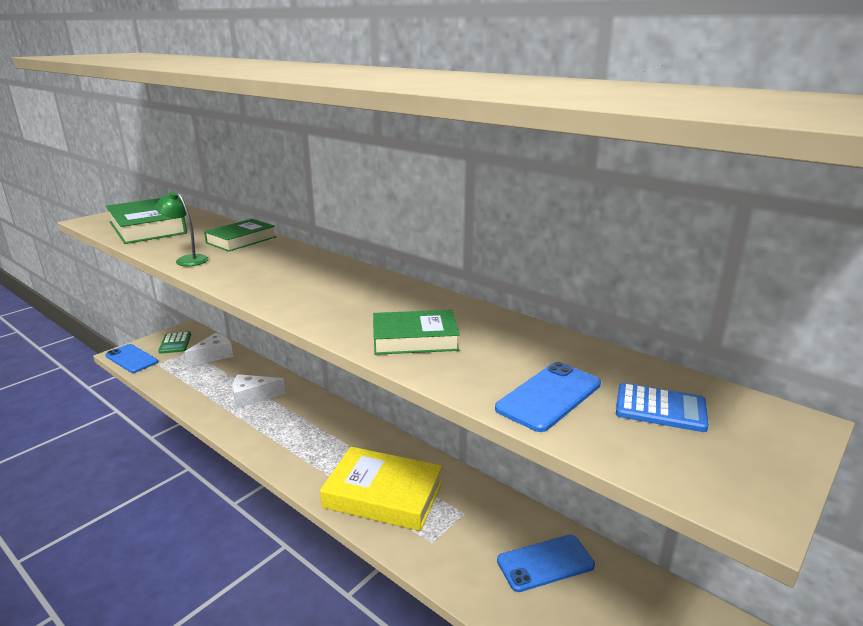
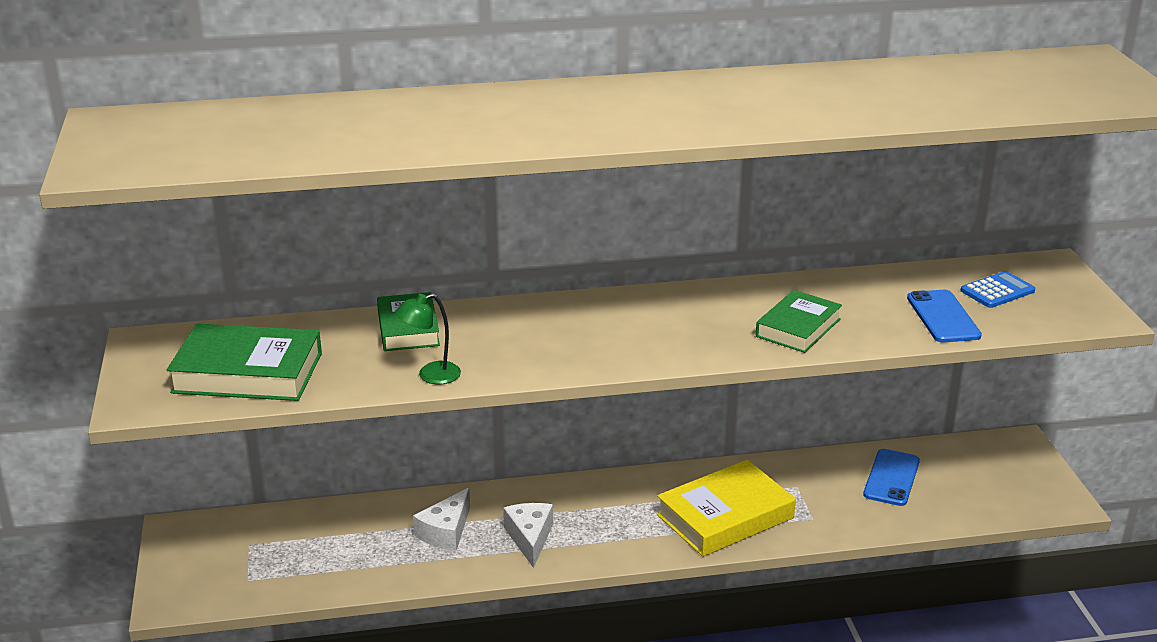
camera: 50 degrees left, 5 degrees up
blue phone [105,344,158,373] -> none
green calculator [158,332,191,354] -> none
white cheese [184,333,233,366] -> white cheese moved to [503,503,553,568]

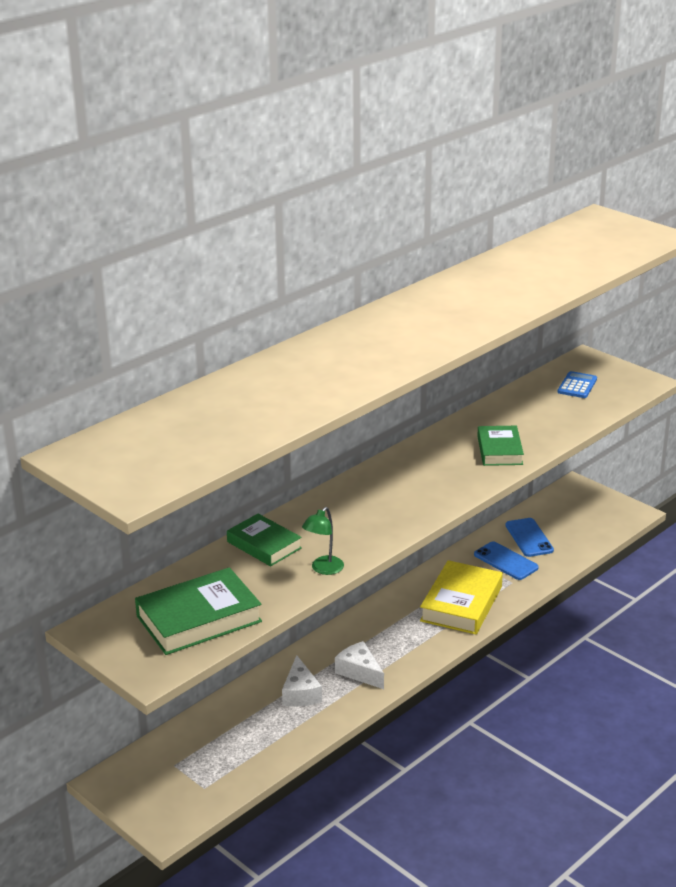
camera: 35 degrees left, 0 degrees up
blue phone [907,290,982,343] -> blue phone moved to [474,541,539,580]

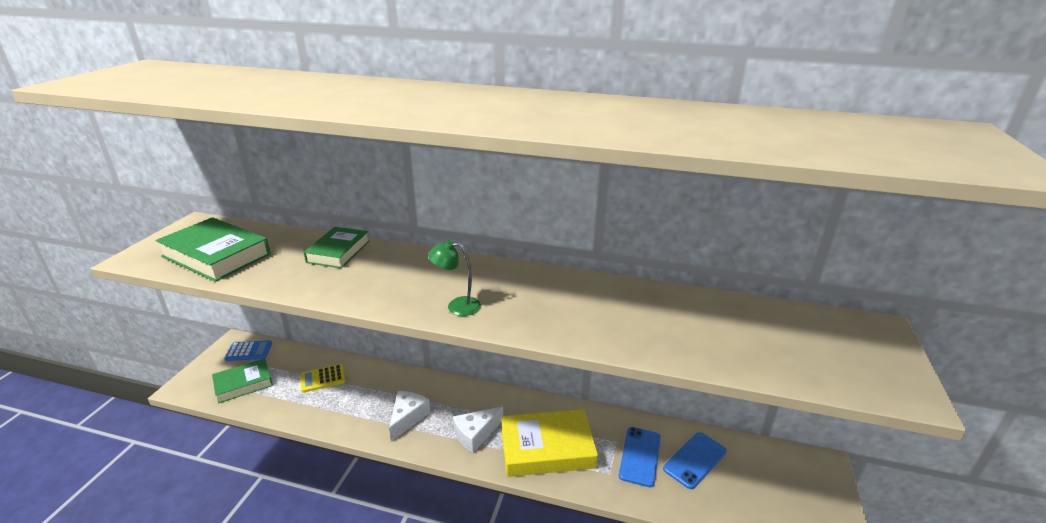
camera: 60 degrees right, 0 degrees up
white cheese [282,655,322,706] -> white cheese moved to [453,407,503,453]
green lamp [302,507,344,575] -> green lamp moved to [428,241,481,316]
green book [477,426,524,466] -> green book moved to [212,358,273,404]
blue calculator [557,371,597,398] -> blue calculator moved to [225,340,272,361]
none -> yellow calculator [300,364,345,393]

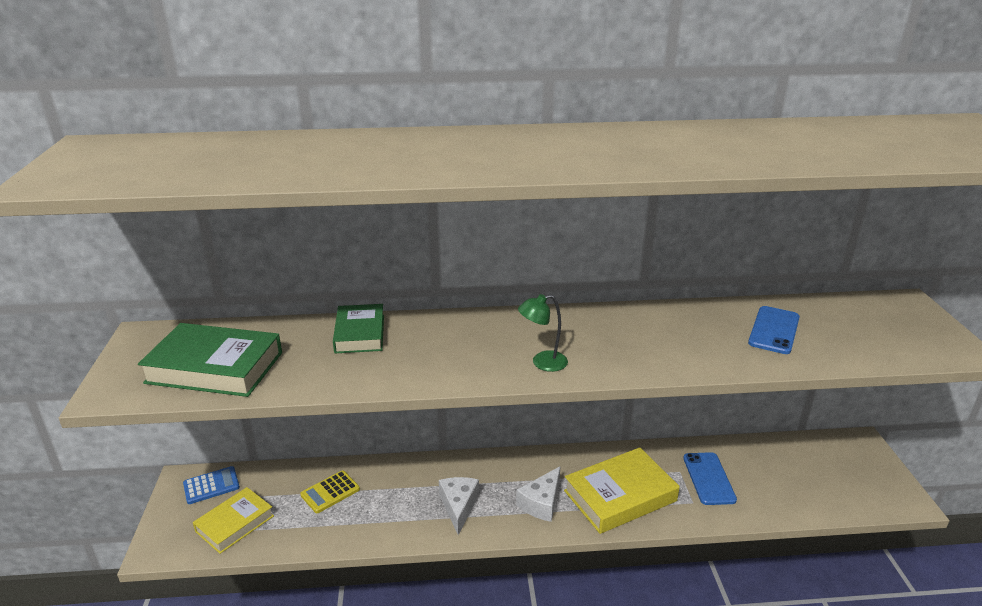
camera: 20 degrees left, 0 degrees up
green book [212,358,273,404] -> yellow book [193,487,274,554]
blue phone [663,432,727,489] -> blue phone moved to [748,306,800,354]

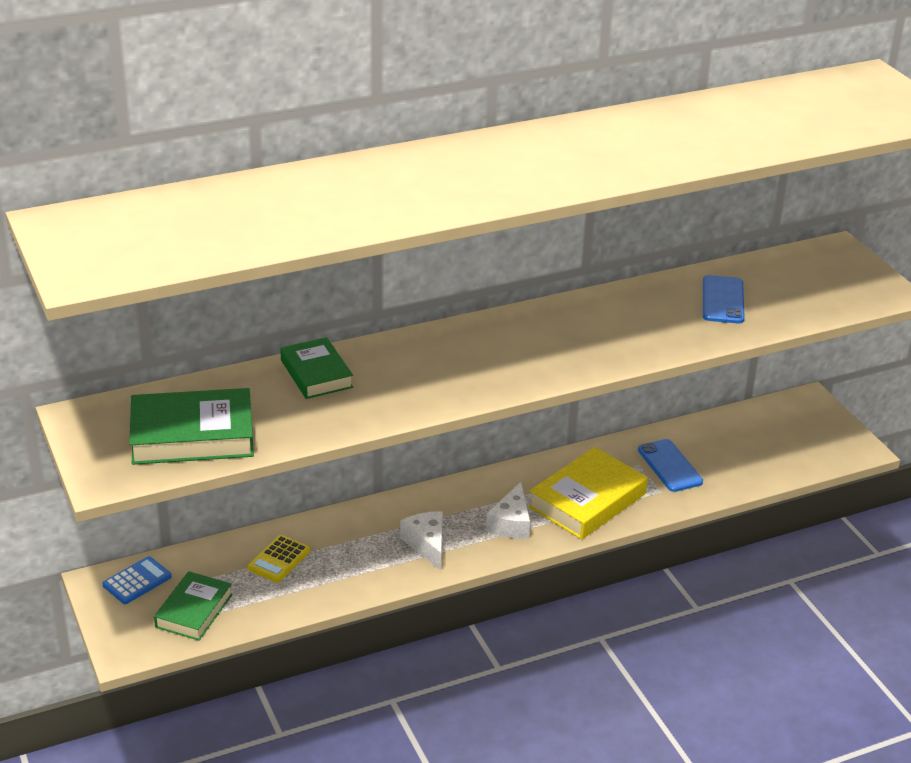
camera: 20 degrees left, 5 degrees up
yellow book [193,487,274,554] -> green book [154,571,232,641]
green lamp [518,294,568,372] -> none

